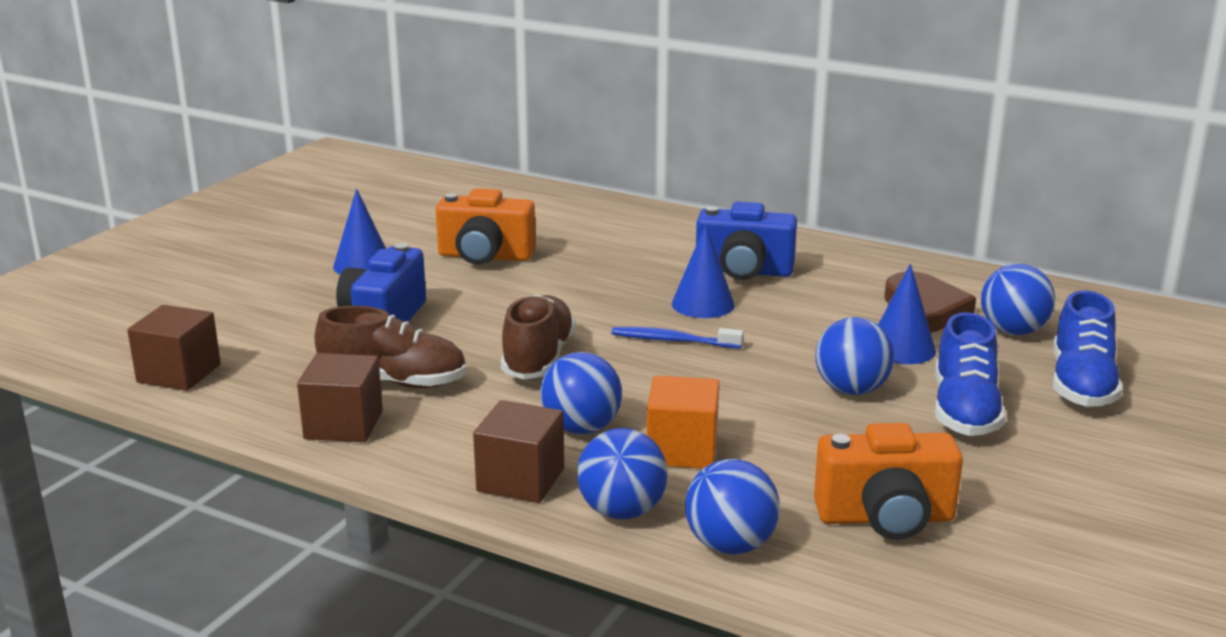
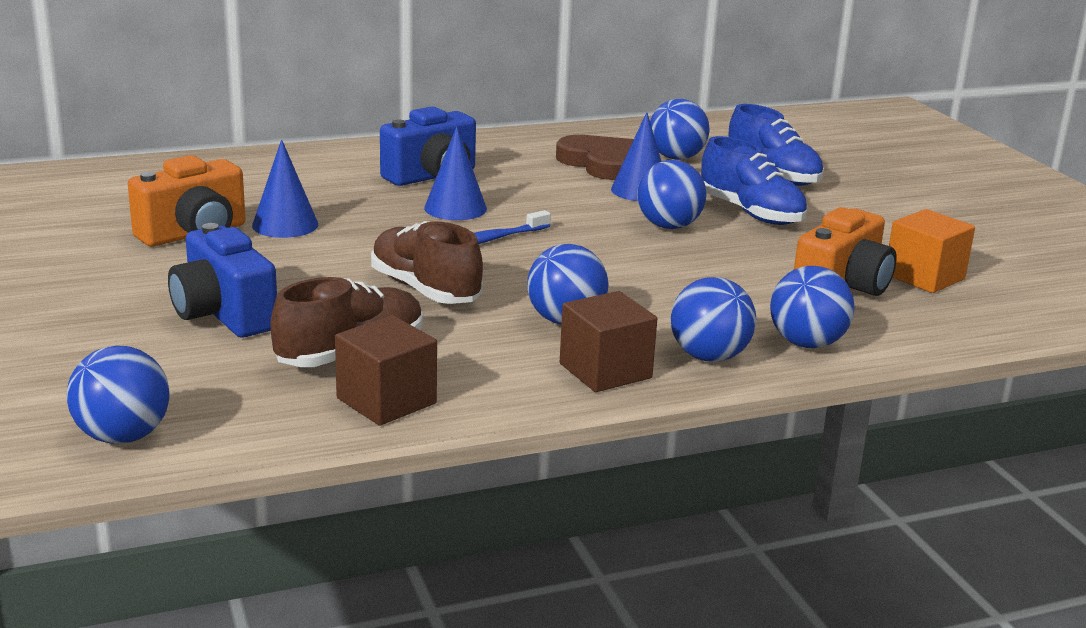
camera: 50 degrees left, 0 degrees up
brown cube [127,305,221,391] -> blue ball [66,346,170,444]
blue cone [333,189,386,275] -> blue cone moved to [252,139,318,238]
orange cube [647,376,719,469] -> orange cube moved to [889,209,975,293]

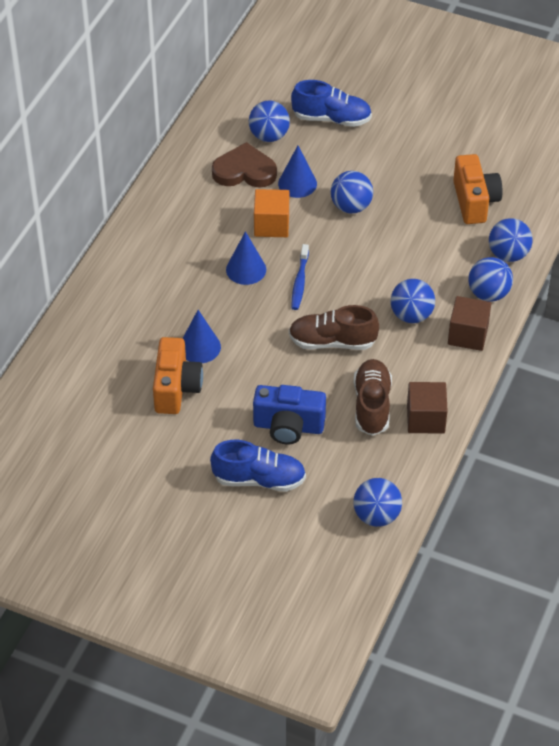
camera: 45 degrees left, 25 degrees up
blue camera [380,106,476,186] -> none
blue shoe [701,136,807,225] -> blue shoe moved to [210,440,306,492]
orange cube [889,209,975,293] -> orange cube moved to [254,189,289,237]

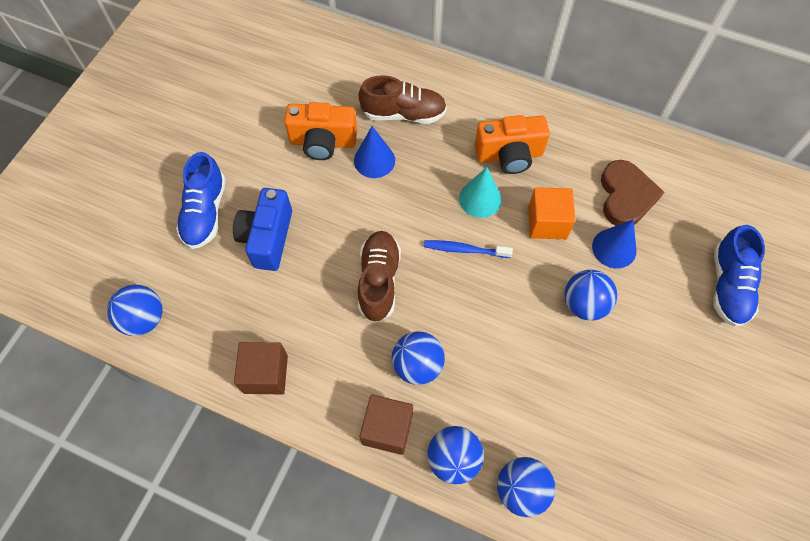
camera: 90 degrees right, 15 degrees up
blue cone [226,231,266,285] -> turquoise cone [459,167,502,218]
blue ball [249,100,290,142] -> none
brown shoe [354,359,392,436] -> brown shoe moved to [358,75,447,124]
orange camera [453,154,503,224] -> orange camera moved to [474,115,550,174]

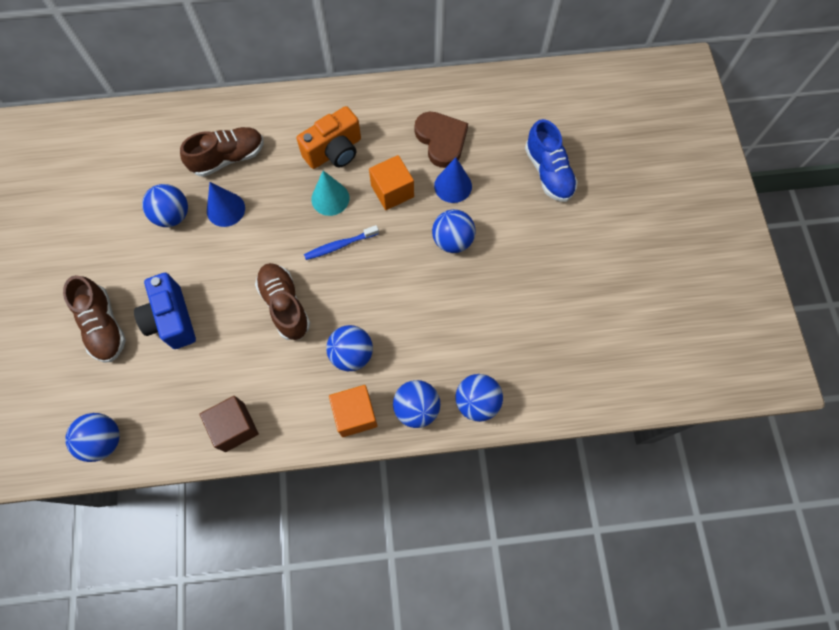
camera: 30 degrees left, 5 degrees up
blue shoe [176,152,226,249] -> brown shoe [63,275,126,362]
orange camera [284,102,357,160] -> blue ball [142,184,188,227]
brown cube [360,395,413,455] -> orange cube [329,385,378,437]

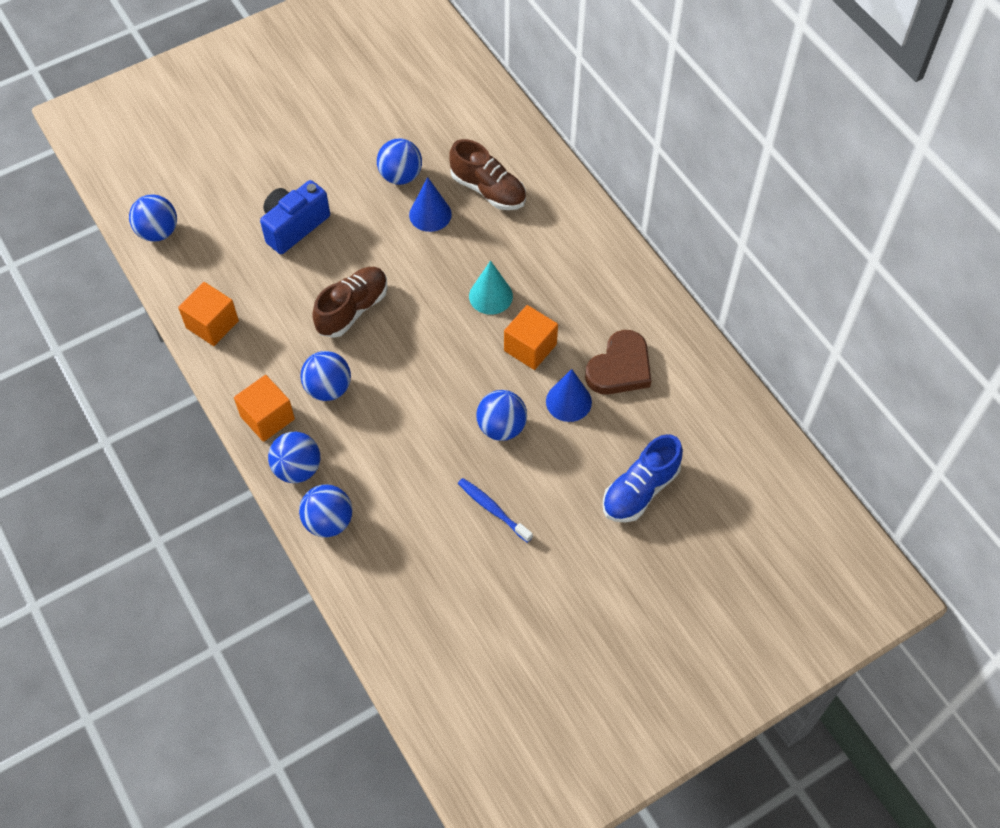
camera: 65 degrees right, 10 degrees down
brown shoe [63,275,126,362] -> none
brown cube [200,396,259,452] -> orange cube [178,282,239,346]
orange camera [296,106,361,169] -> none
blue toothbrush [304,225,379,260] -> blue toothbrush moved to [458,478,533,543]

